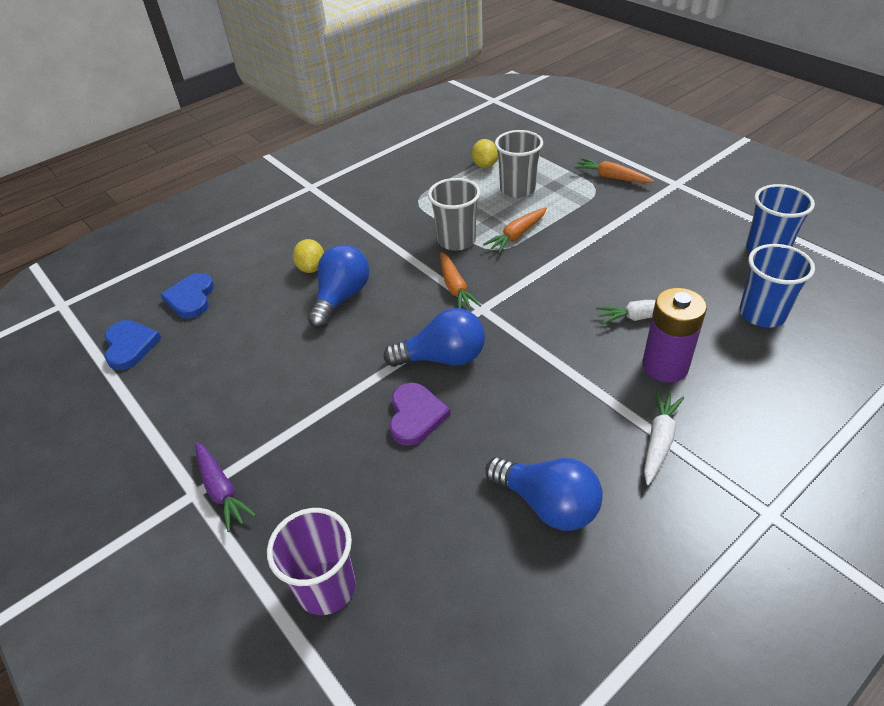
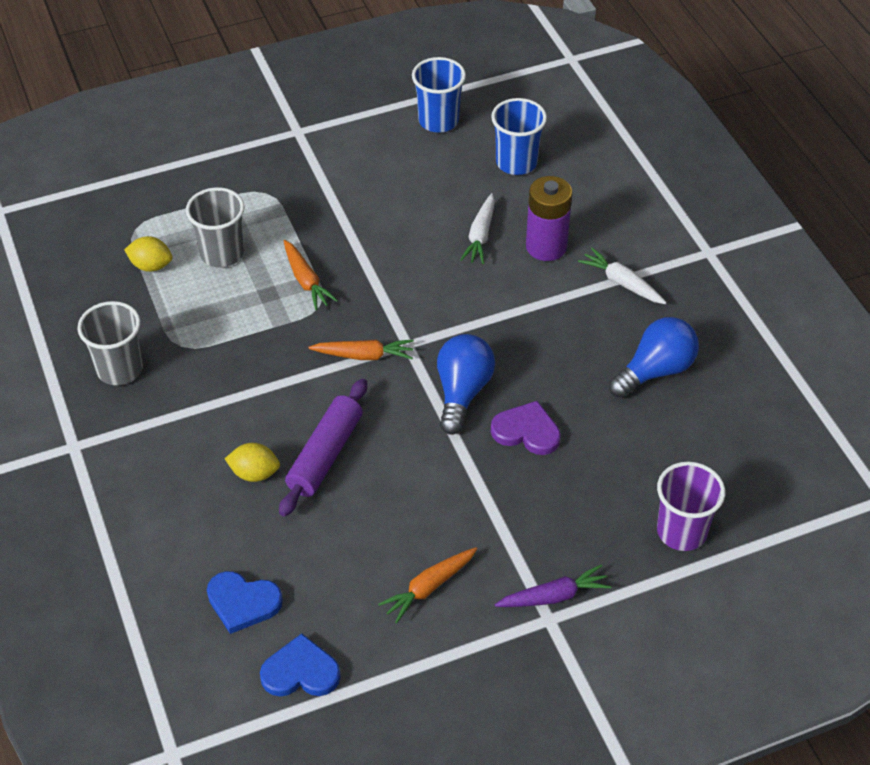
camera: 75 degrees left, 5 degrees up
blue light bulb [307,245,369,328] -> purple rolling pin [279,379,367,517]
grey cup [428,178,480,251] -> grey cup moved to [77,301,143,385]
orange carrot [574,158,654,183] -> orange carrot moved to [378,547,477,623]

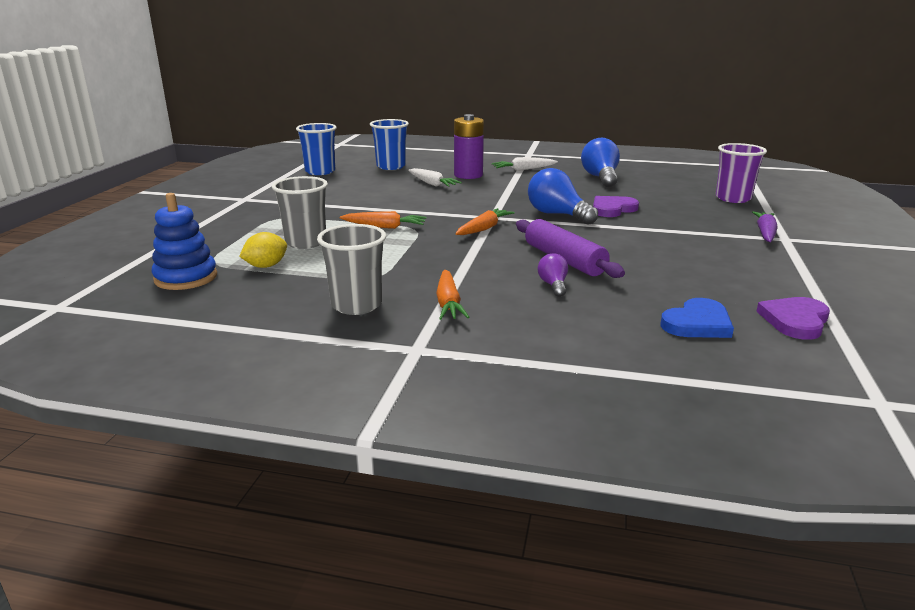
camera: 55 degrees left, 25 degrees down
yellow lemon [225,443,280,482] -> purple light bulb [538,253,568,297]
blue heart [260,633,341,696] -> purple heart [756,297,830,340]
orange carrot [378,547,477,623] -> orange carrot moved to [436,270,469,320]
none -> blue stacking toy [152,193,217,290]

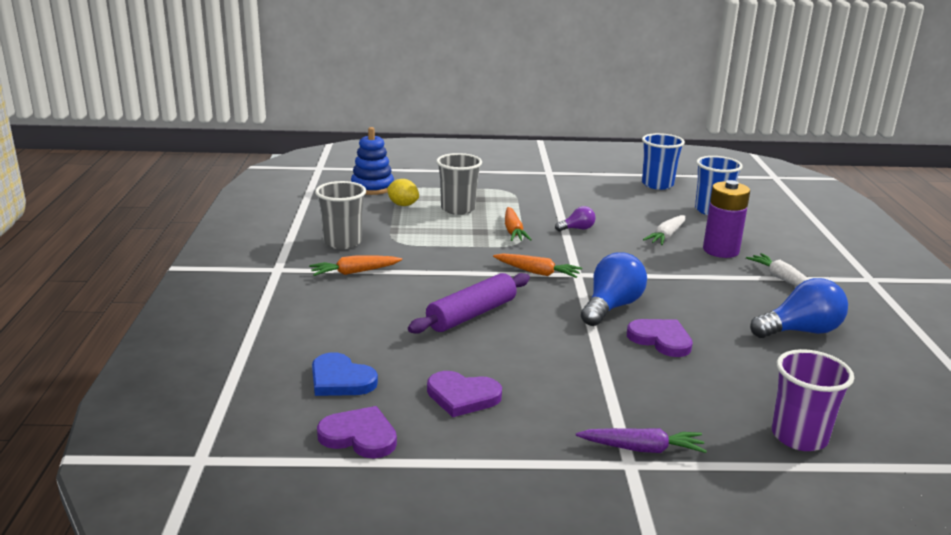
camera: 75 degrees right, 0 degrees up
purple light bulb [538,253,568,297] -> purple light bulb moved to [555,206,596,231]
none -> purple heart [427,371,502,417]

